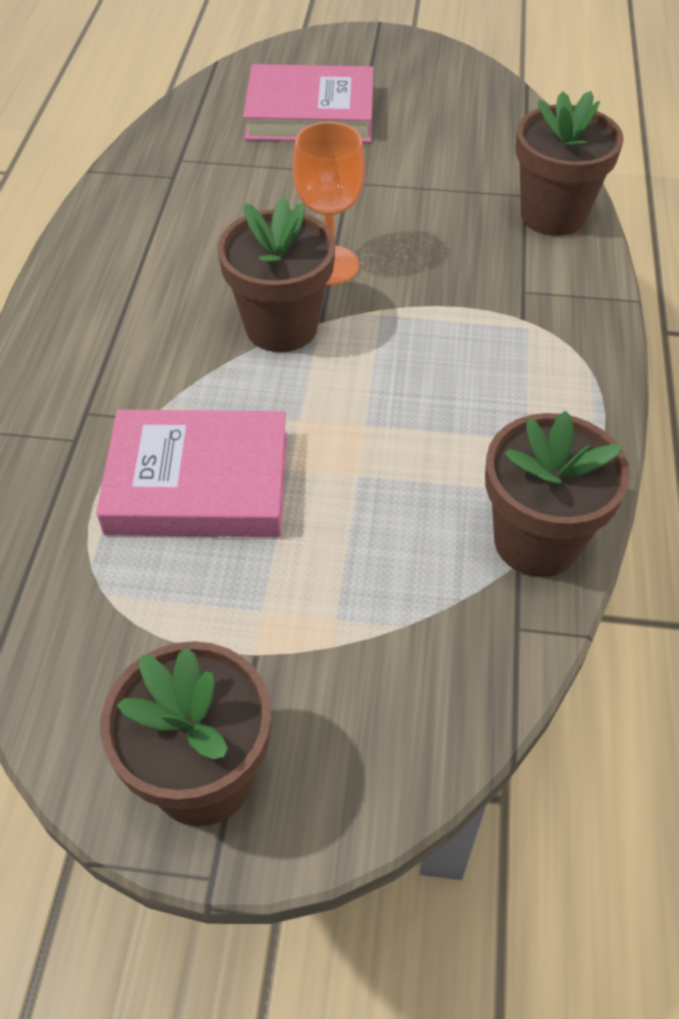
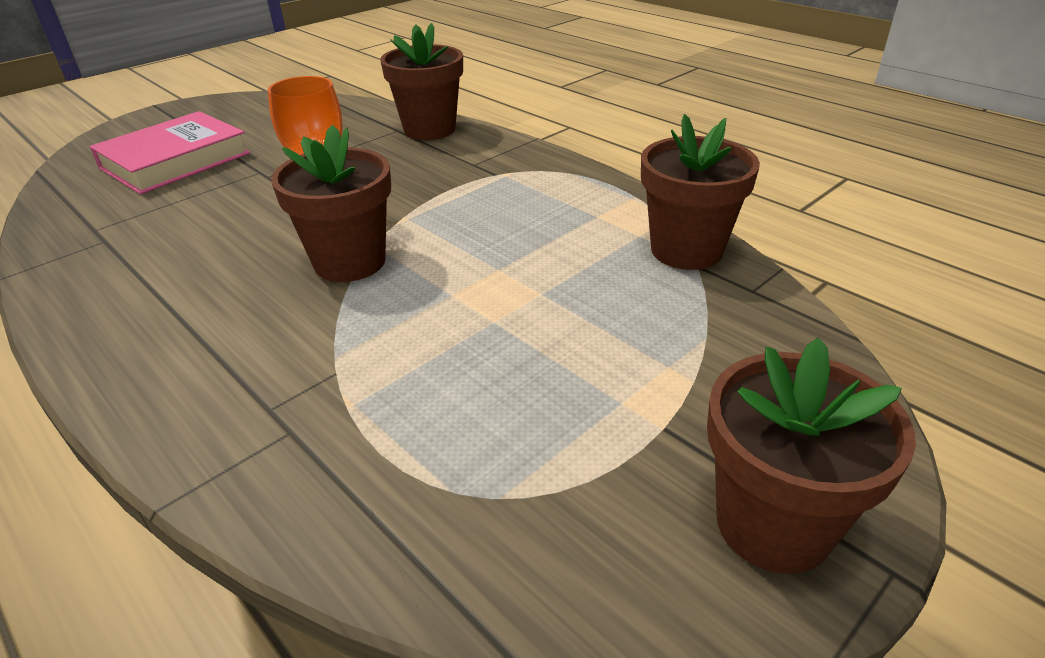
camera: 50 degrees left, 15 degrees down
pink book [96,409,287,537] -> none

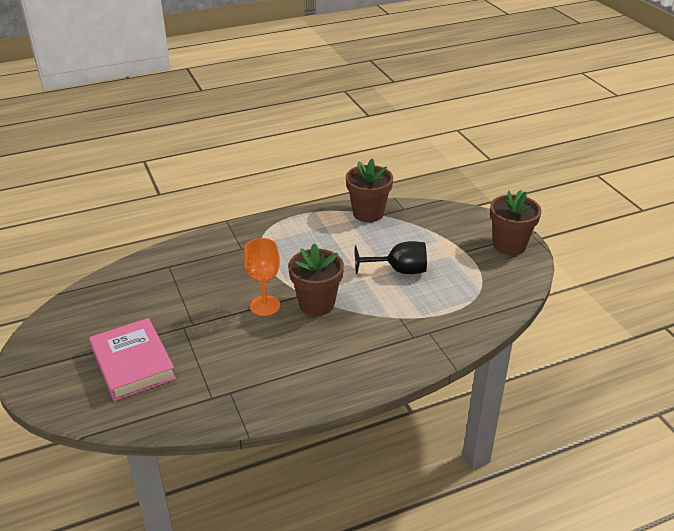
camera: 70 degrees left, 0 degrees up
brown flower pot [380,23,463,140] -> none
none -> black goblet [355,241,427,275]

